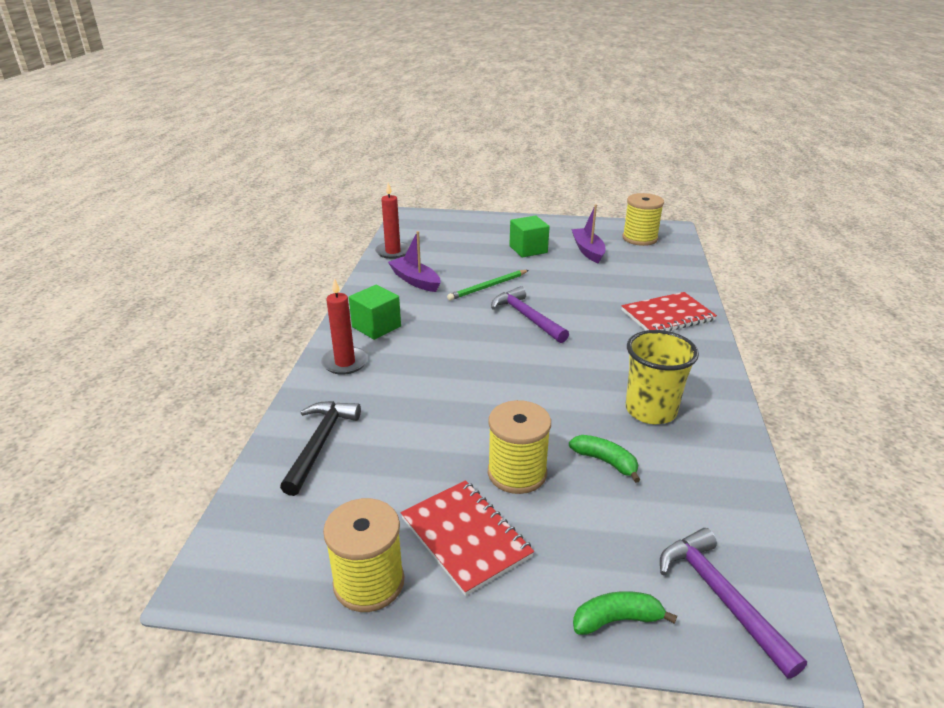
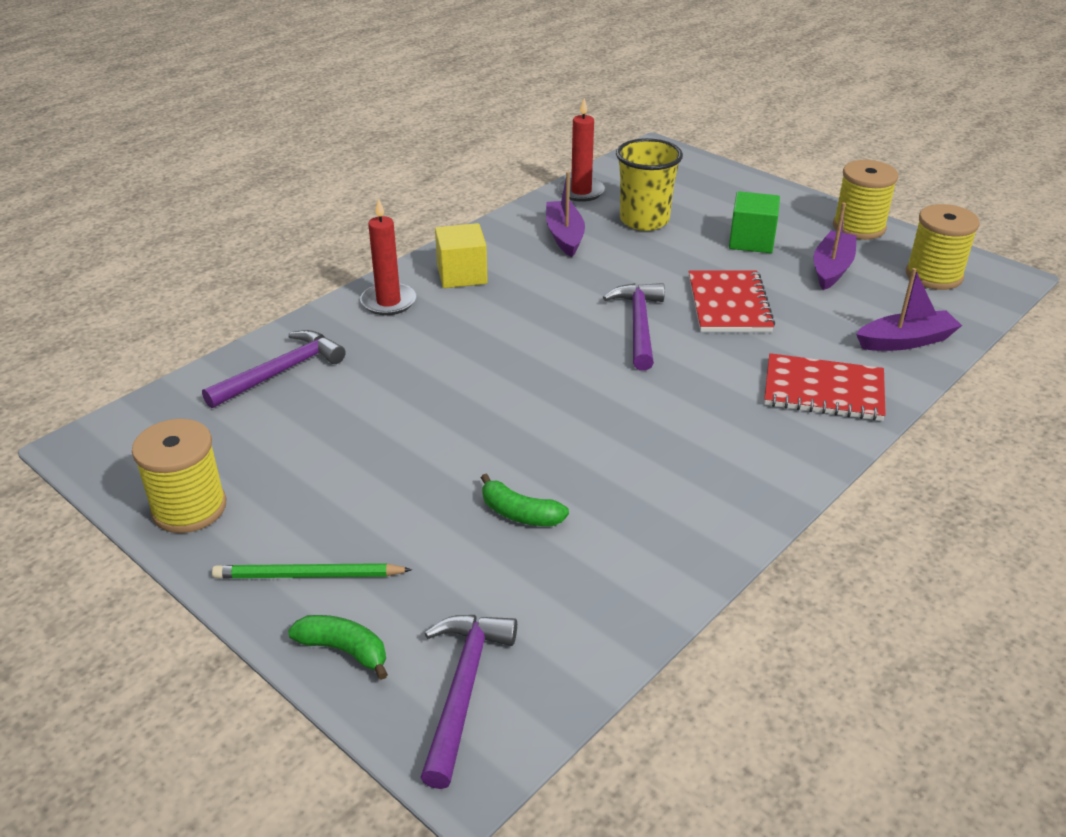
camera: 35 degrees right, 5 degrees up
black hammer [280,401,361,496] -> purple hammer [202,330,345,408]
green cube [349,285,401,340] -> yellow cube [435,223,488,288]
red notebook [401,480,534,596] -> red notebook moved to [689,270,775,332]
green pencil [447,270,529,301] -> green pencil moved to [212,563,412,578]
yellow spool [488,400,551,494] -> yellow spool moved to [833,160,898,240]
green banana [569,435,641,483] -> green banana turned 135 degrees clockwise [481,474,569,526]
yellow cup [625,330,699,424] -> yellow cup moved to [616,138,683,231]
none -> purple boat [856,268,962,351]

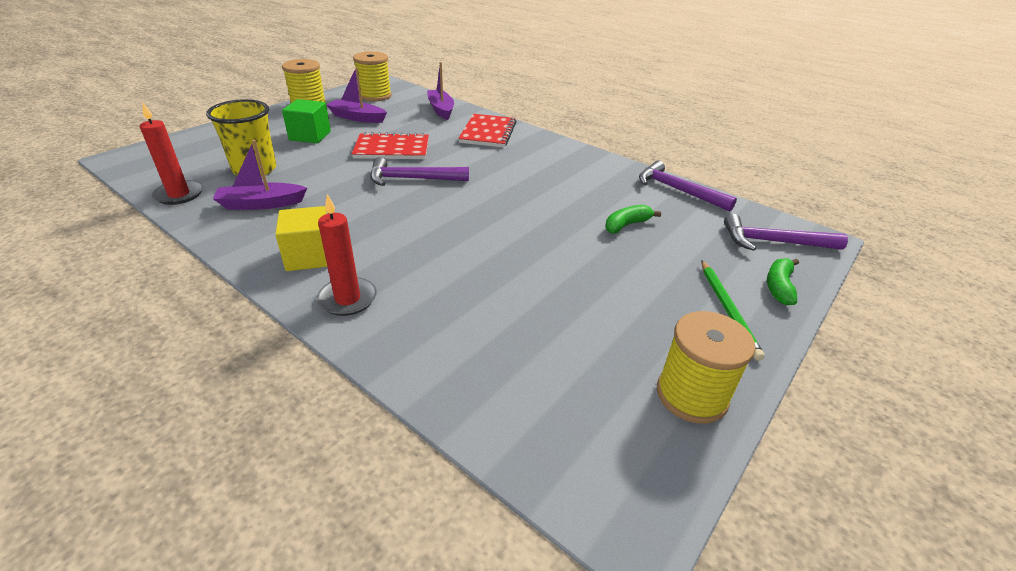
camera: 95 degrees left, 0 degrees up
purple hammer [202,330,345,408] -> purple hammer moved to [639,161,737,212]
green banana [481,474,569,526] -> green banana turned 150 degrees counterclockwise [605,205,661,233]

